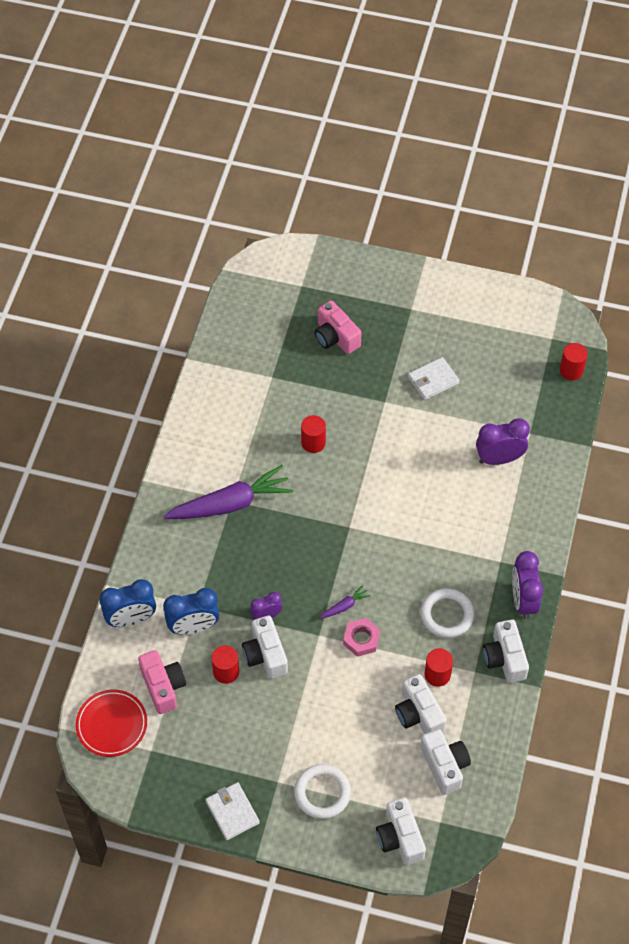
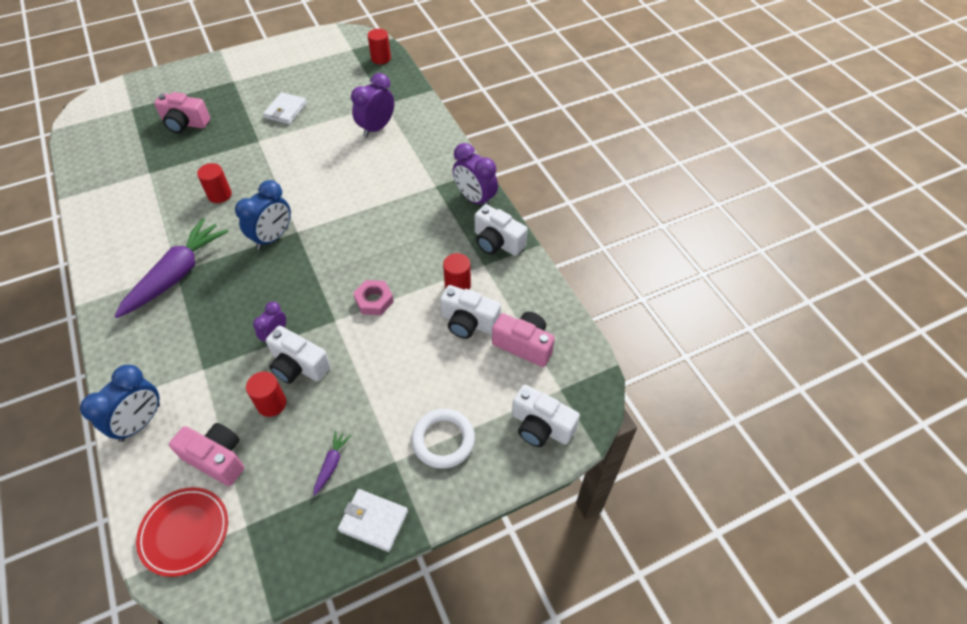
camera: 40 degrees left, 5 degrees down
blue clock [163,588,219,635] -> blue clock moved to [235,180,291,250]
purple carrot [319,585,371,619] -> purple carrot moved to [313,431,351,496]
white camera [420,729,471,795] -> pink camera [492,312,555,367]
white ring [421,588,474,638] -> none

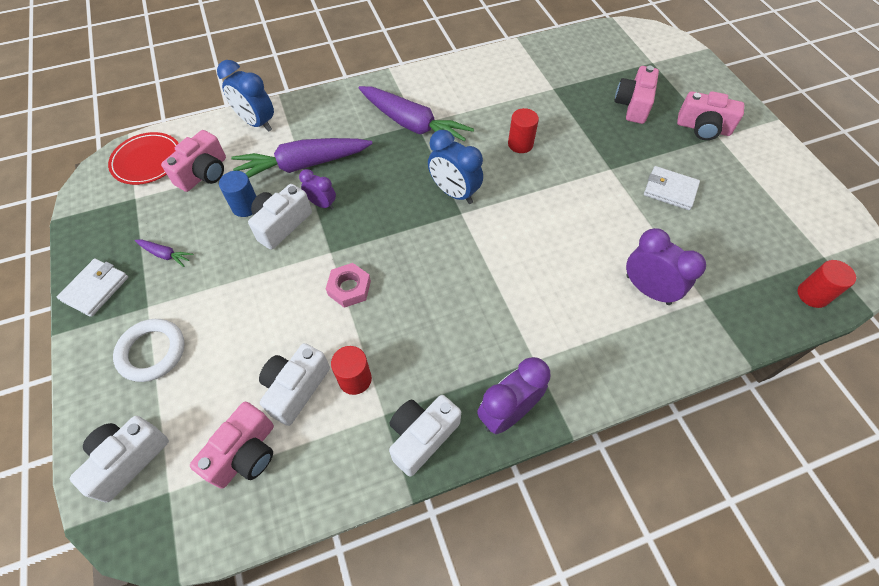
camera: 95 degrees right, 5 degrees up
red cylinder [246,372,286,417] -> blue cylinder [219,171,257,217]
none -> purple carrot [231,138,373,178]
none -> pink camera [677,91,745,140]

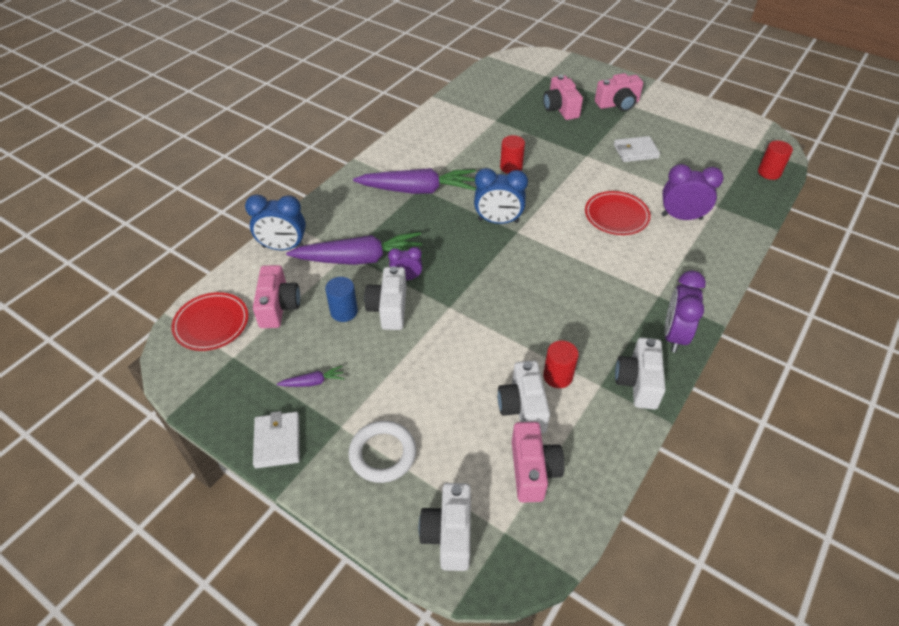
camera: 35 degrees left, 10 degrees down
purple carrot [231,138,373,178] -> purple carrot turned 135 degrees counterclockwise [286,232,424,265]
pink nut [326,263,371,308] -> none
none -> red plate [585,191,651,235]

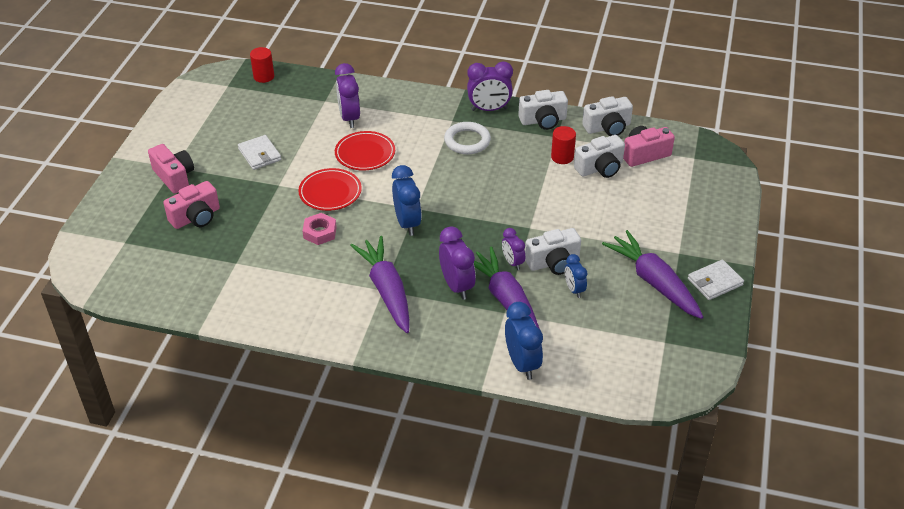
camera: 110 degrees left, 5 degrees down
red plate [171,292,249,351] -> red plate moved to [298,168,362,211]
pink camera [253,265,300,328] -> none
purple carrot [277,366,345,387] -> purple carrot [602,230,703,319], size x2.36
blue cylinder [325,277,358,322] -> blue clock [565,254,587,298]
white ring [348,421,416,483] -> white ring moved to [444,122,491,154]
white camera [419,483,471,571] -> white camera moved to [582,96,633,136]
red cylinder [500,135,525,174] -> pink nut [303,213,337,245]
none -> purple clock [439,226,476,300]

